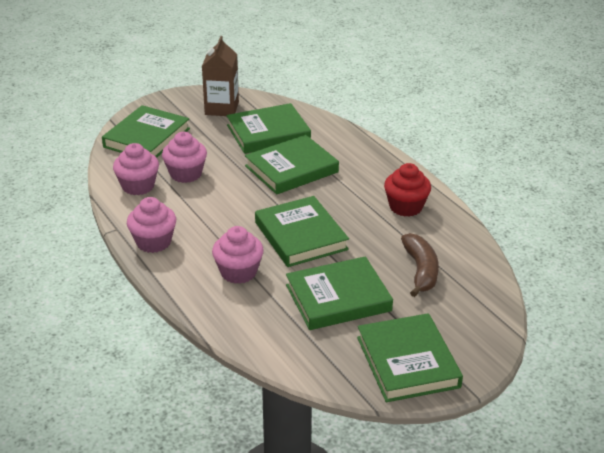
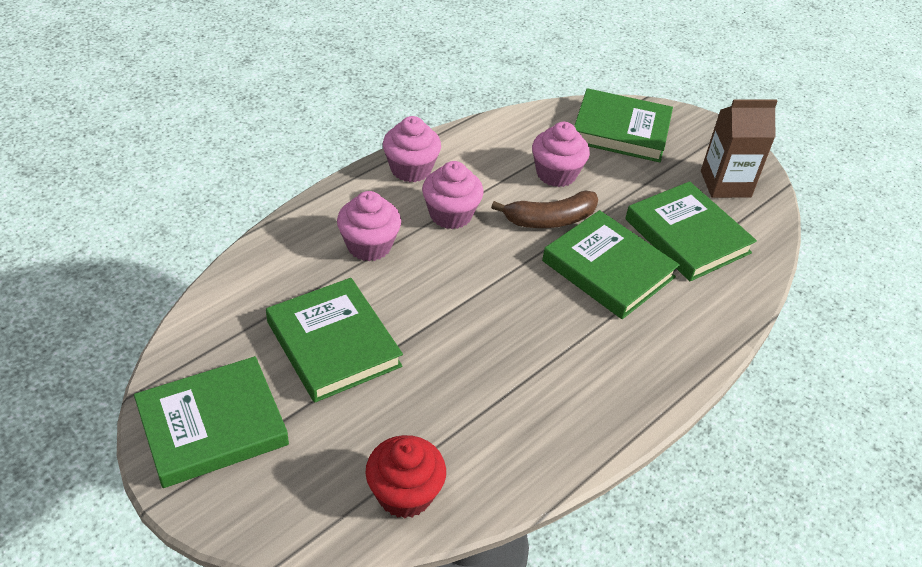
camera: 75 degrees right, 10 degrees up
pink cupcake [113,143,159,195] -> pink cupcake moved to [422,161,484,229]
green book [255,196,349,267] -> none
red cupcake [384,163,431,217] -> red cupcake moved to [365,435,446,518]
brown banana [401,233,439,297] -> brown banana moved to [491,191,598,228]

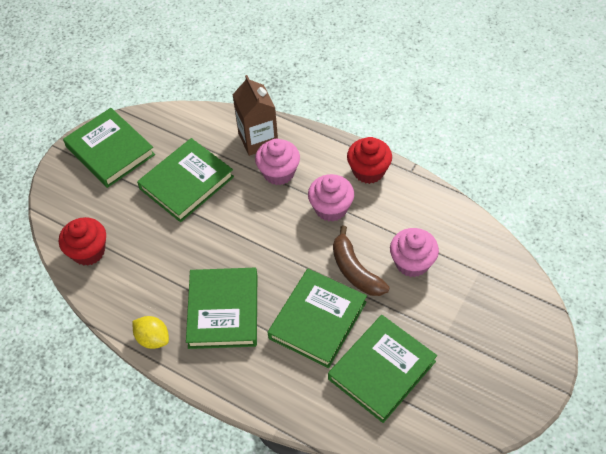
camera: 80 degrees right, 10 degrees up
pink cupcake [383,116,441,182] -> red cupcake [347,137,392,184]
green book [574,88,673,162] -> green book moved to [186,268,257,349]
brown carton [701,99,778,198] -> brown carton moved to [233,75,278,156]
none -> yellow lemon [132,316,169,349]

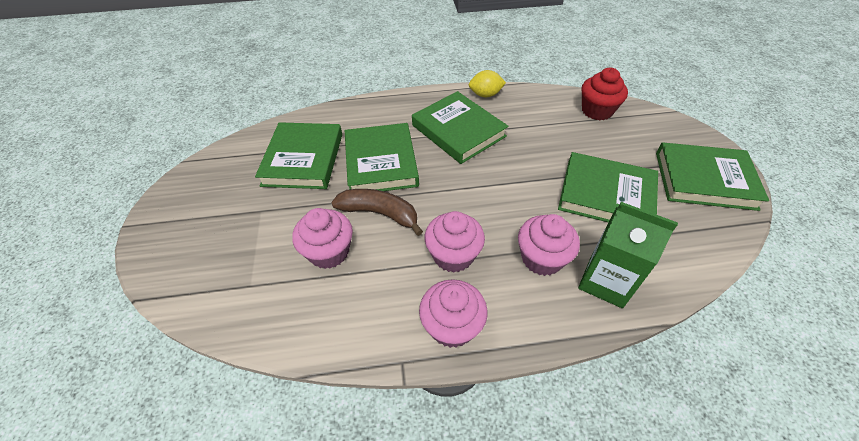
camera: 140 degrees right, 5 degrees down
green book [137,138,234,222] -> green book turned 75 degrees counterclockwise [558,152,658,222]
brown carton [233,75,278,156] -> green carton [578,202,678,308]
red cupcake [347,137,392,184] -> pink cupcake [419,279,488,348]

